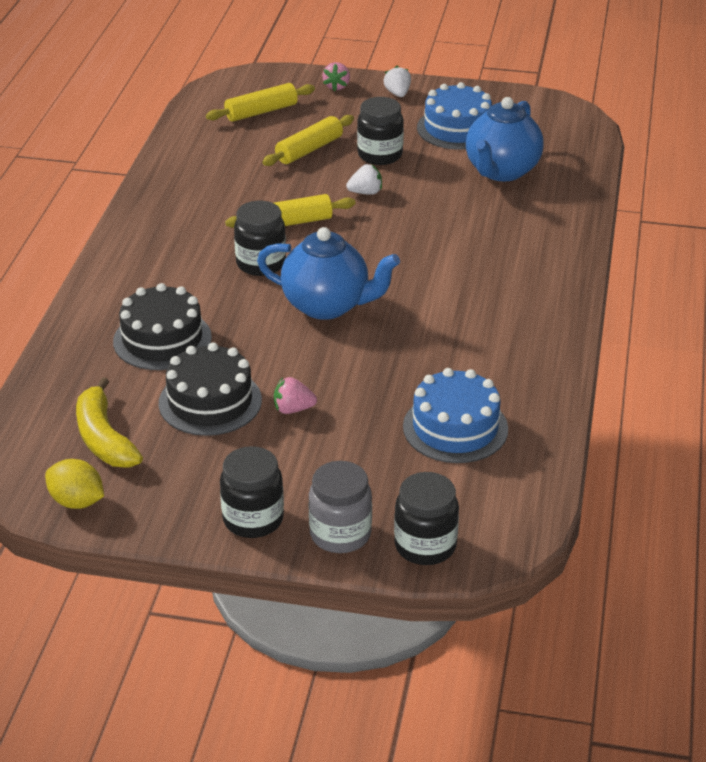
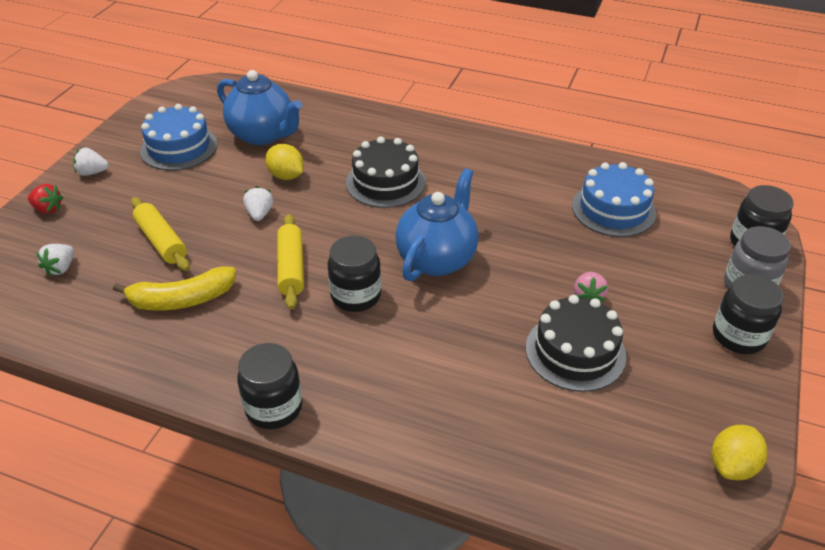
camera: 80 degrees left, 5 degrees up
yellow banana [76,377,143,468] -> yellow banana moved to [113,266,236,311]
black cake [113,283,212,370] -> black cake moved to [346,136,426,208]
yellow rolling pin [206,83,315,122] -> white strawberry [36,244,74,276]
pink strawberry [322,62,350,91] -> red strawberry [28,184,63,214]
black jar [357,97,404,165] -> black jar moved to [237,343,302,429]
none -> yellow lemon [265,144,304,180]

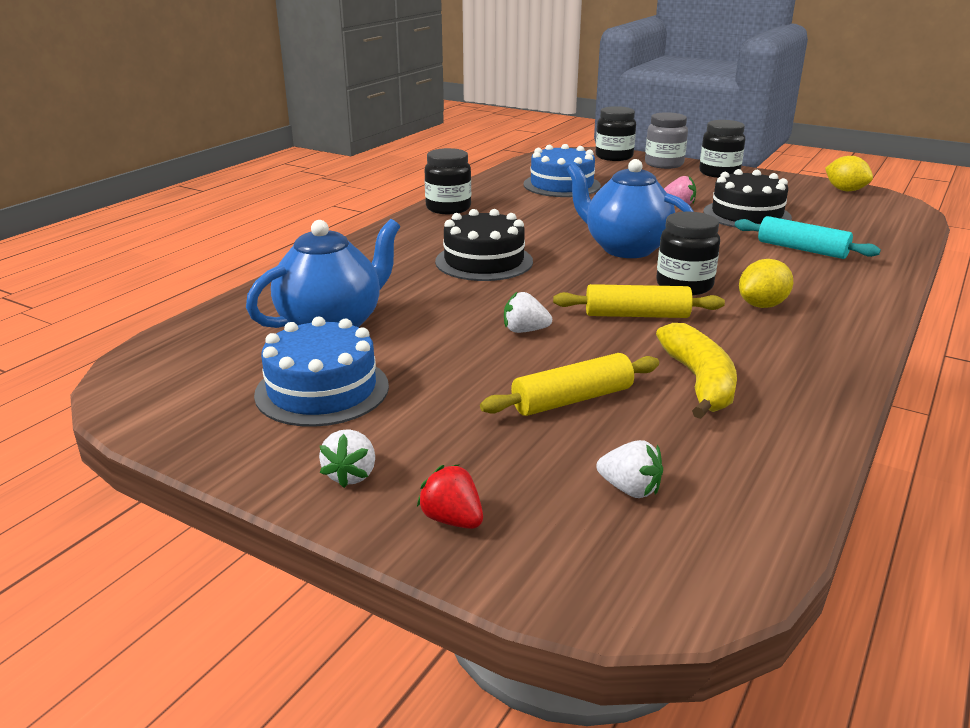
camera: 80 degrees left, 15 degrees down
red strawberry [28,184,63,214] -> red strawberry turned 75 degrees counterclockwise [417,464,483,529]
black jar [237,343,302,429] -> black jar moved to [425,148,471,214]
yellow lemon [265,144,304,180] -> yellow lemon moved to [739,259,793,308]
none -> turquoise rolling pin [735,216,881,259]

